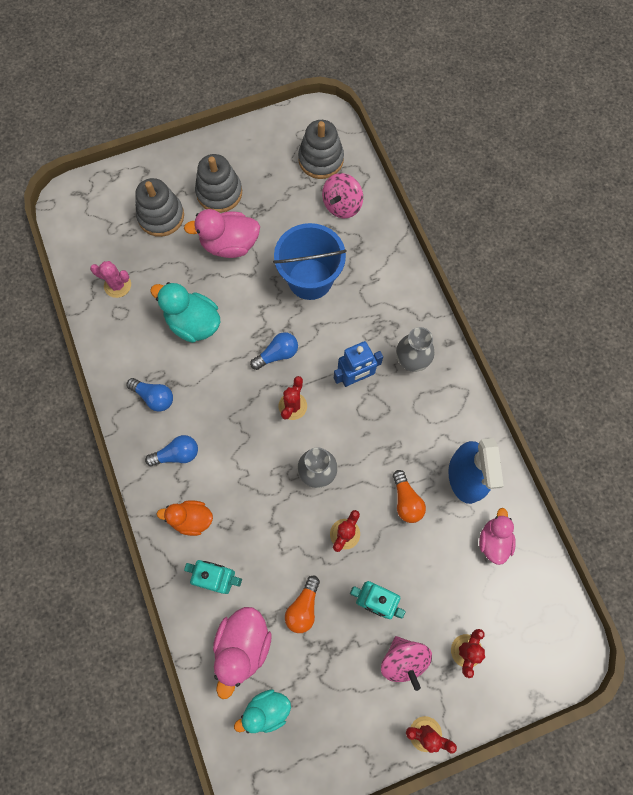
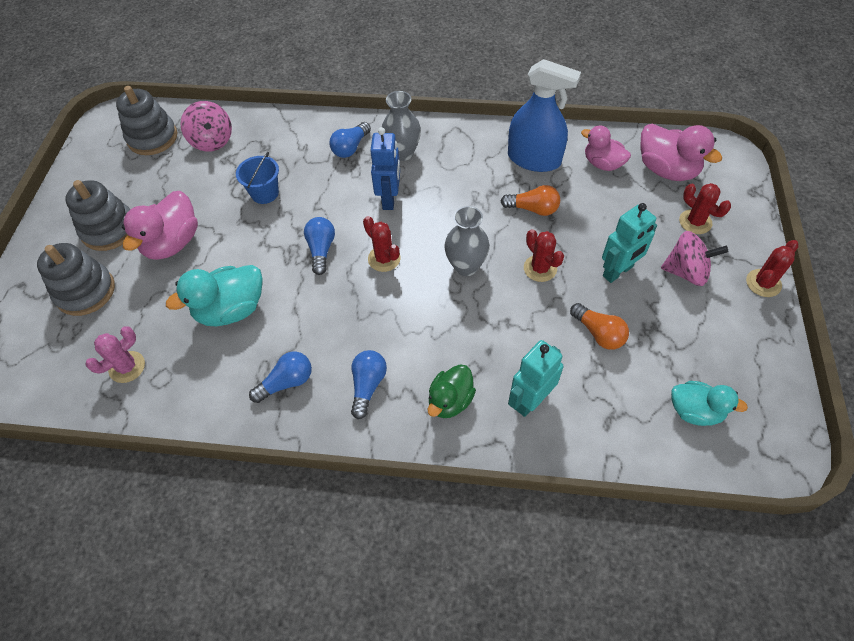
camera: 60 degrees left, 15 degrees down
orange duck [157,500,213,536] -> green duck [428,365,476,418]
pink duck [213,607,272,699] -> pink duck moved to [640,124,722,181]
turquoise duck [234,689,291,733] -> turquoise duck turned 75 degrees counterclockwise [671,381,748,426]
blue bucket [273,223,347,300] -> blue bucket [236,152,279,204], size x0.55
none -> blue light bulb [329,122,371,158]

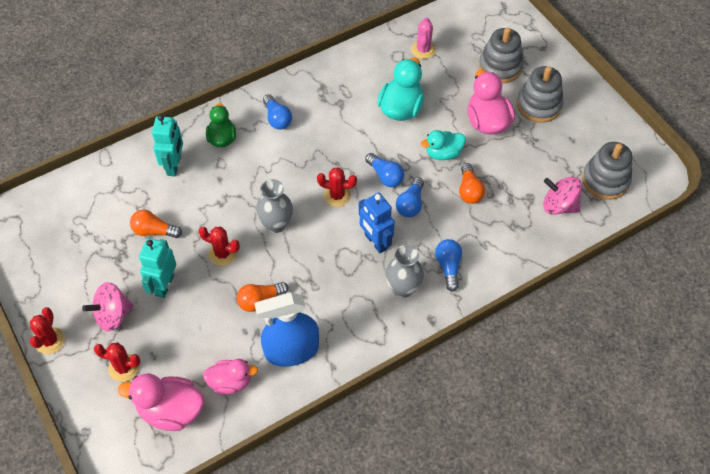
camera: 140 degrees right, 0 degrees up
blue bucket [236,152,279,204] -> orange light bulb [459,163,485,204]
blue light bulb [249,352,312,403] -> blue light bulb moved to [396,177,424,217]
turquoise duck [671,381,748,426] -> turquoise duck moved to [421,130,466,160]

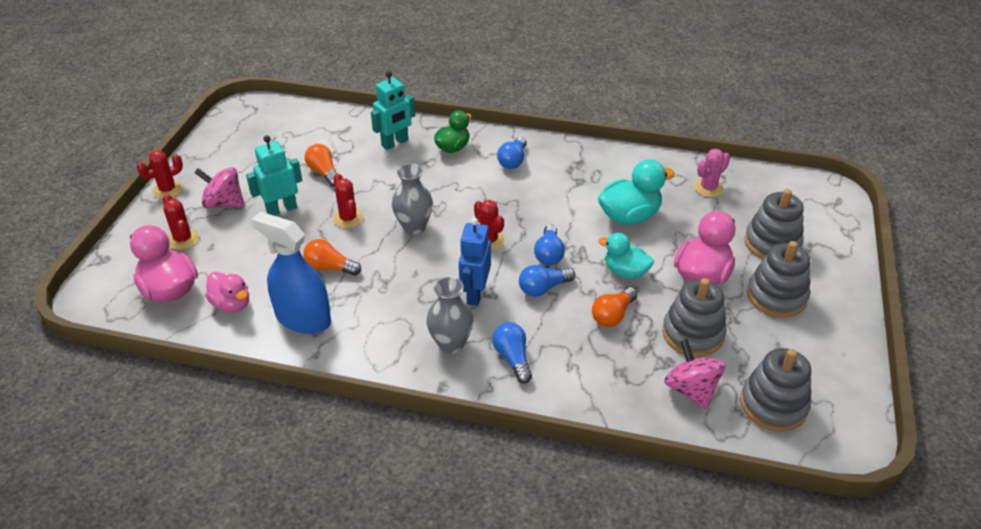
camera: 45 degrees right, 15 degrees down
blue light bulb [435,239,462,292] -> blue light bulb turned 60 degrees counterclockwise [492,322,532,383]
none -> grey stacking toy [662,278,727,357]

